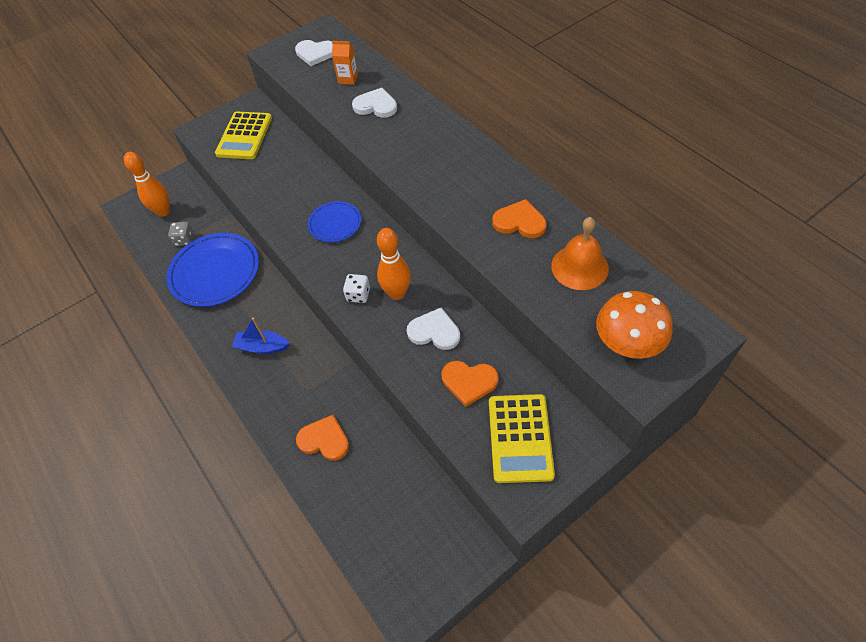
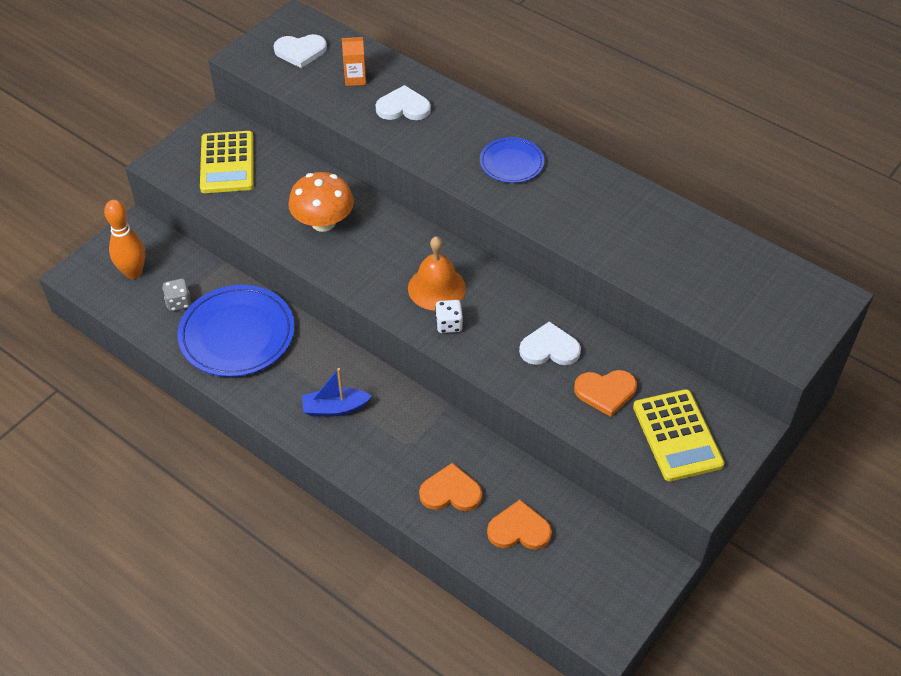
camera: 20 degrees left, 5 degrees down
blue plate [308,201,361,242] -> blue plate moved to [480,137,545,183]
orange bowling pin [377,228,411,300] -> none
orange heart [492,199,546,238] -> orange heart moved to [487,500,552,550]
orange bell [551,217,609,290] -> orange bell moved to [408,236,466,310]
orange mushroom [596,291,673,359] -> orange mushroom moved to [288,172,354,232]

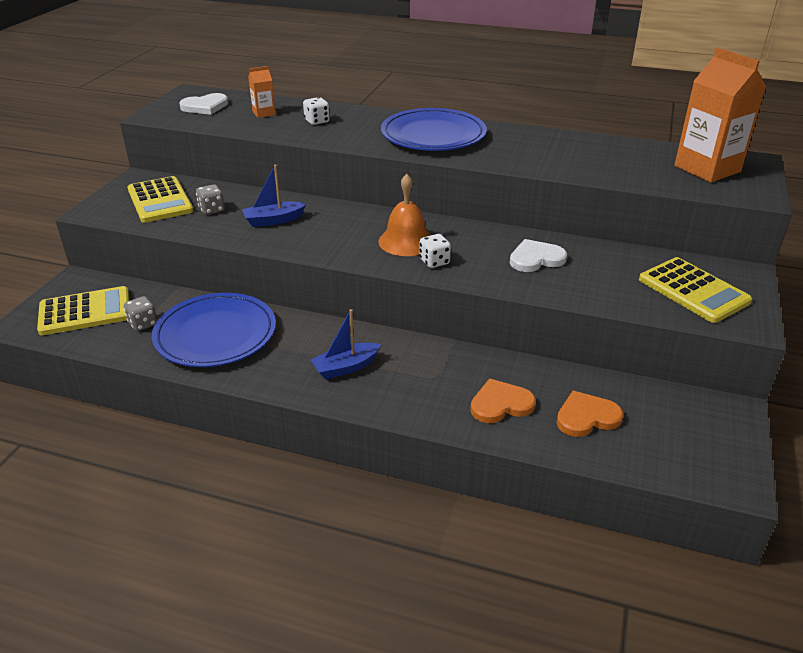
camera: 20 degrees left, 15 degrees down
orange bowling pin [104,200,145,279] -> yellow calculator [37,286,129,335]
orange mushroom [288,172,354,232] -> blue boat [242,165,306,227]
white heart [375,85,431,120] -> white dice [303,97,330,125]
blue plate [480,137,545,183] -> blue plate [381,108,487,151], size x1.80
orange heart [574,370,637,417] -> none
none -> grey dice [196,184,225,215]
none -> orange carton [674,47,766,183]

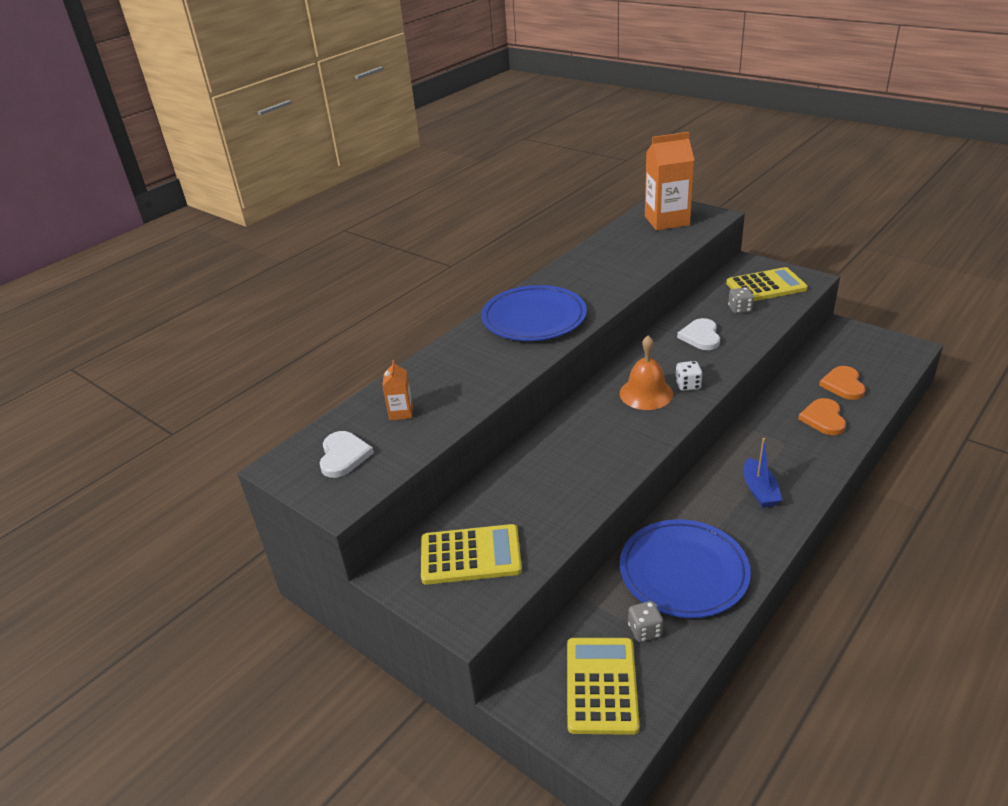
camera: 65 degrees left, 0 degrees up
grey dice [196,184,225,215] -> grey dice moved to [728,287,754,314]
blue boat [242,165,306,227] -> none
white dice [303,97,330,125] -> none

